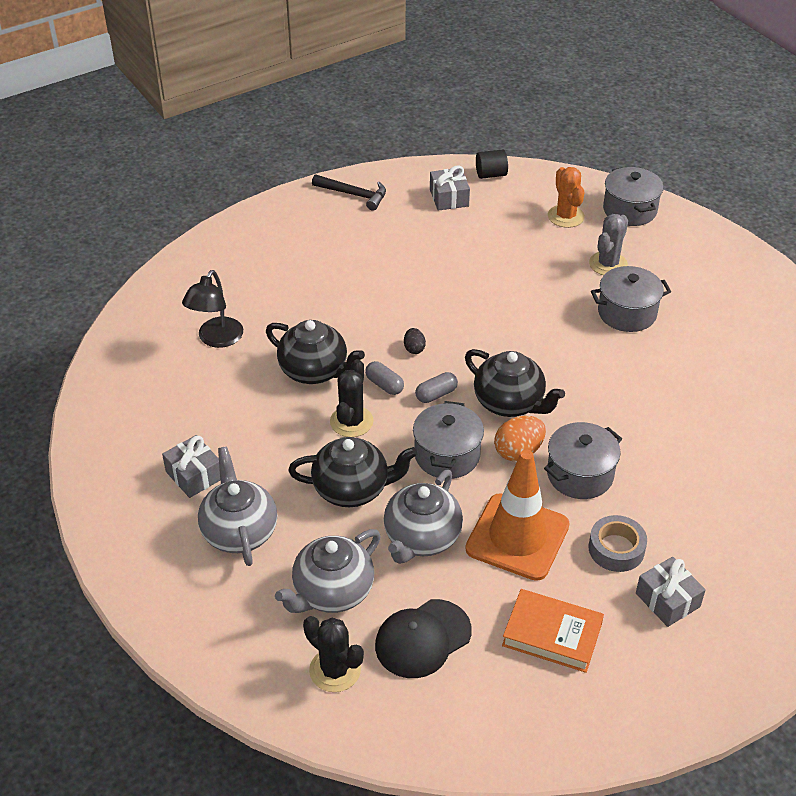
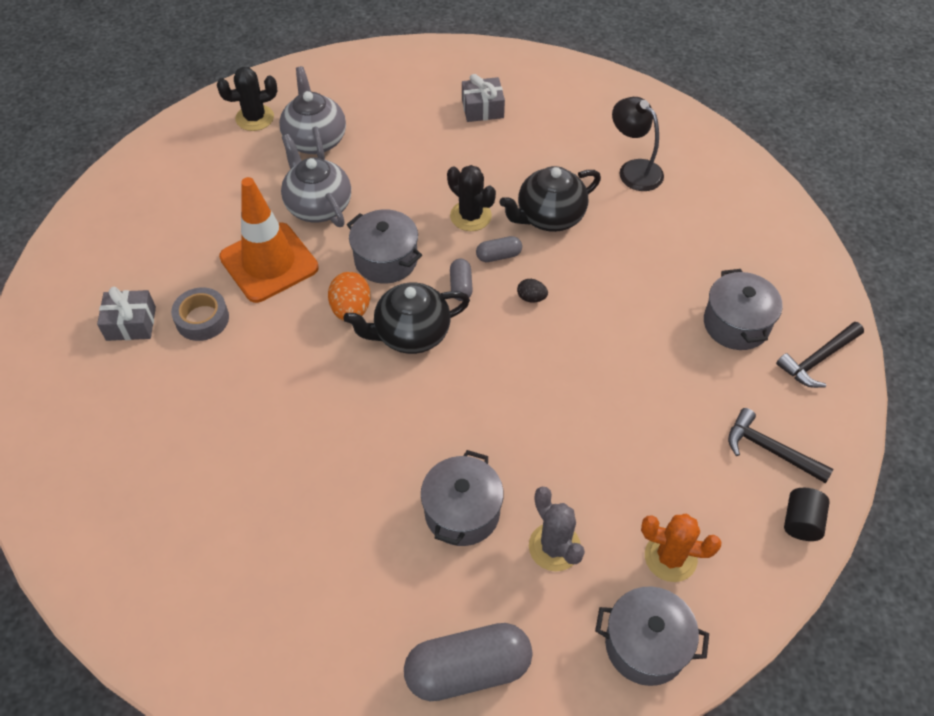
camera: 120 degrees right, 10 degrees up
grey teapot [198,447,277,566] -> none
black teapot [288,437,417,507] -> none
black cap [375,599,472,678] -> none
grey gift [430,165,470,211] -> black hammer [728,408,833,483]
orange book [502,589,604,673] -> none
grey pot [544,422,622,499] -> grey pot moved to [704,269,782,350]
none -> grey capsule [404,623,533,701]

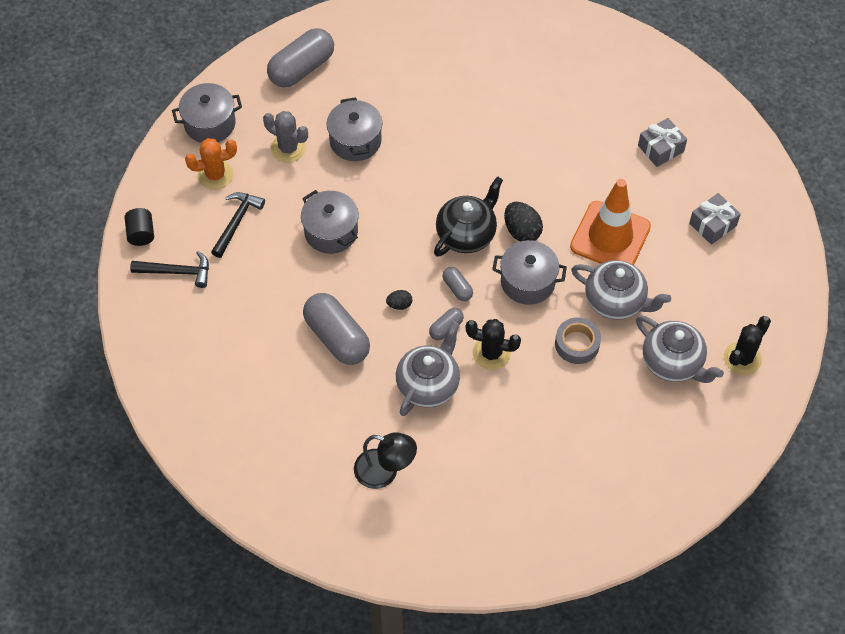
camera: 150 degrees right, 5 degrees up
grey tape [171,287,229,341] -> grey tape moved to [555,317,601,364]
orange egg [328,272,370,321] -> black egg [504,202,543,242]
grey gift [462,74,505,122] -> grey gift moved to [689,193,741,245]
black teapot [499,166,601,232] -> grey teapot [396,321,460,416]
grey pot [704,269,782,350] -> grey pot moved to [301,190,359,254]
black hammer [776,322,864,388] -> black hammer moved to [211,192,265,258]
none -> grey capsule [303,293,370,365]

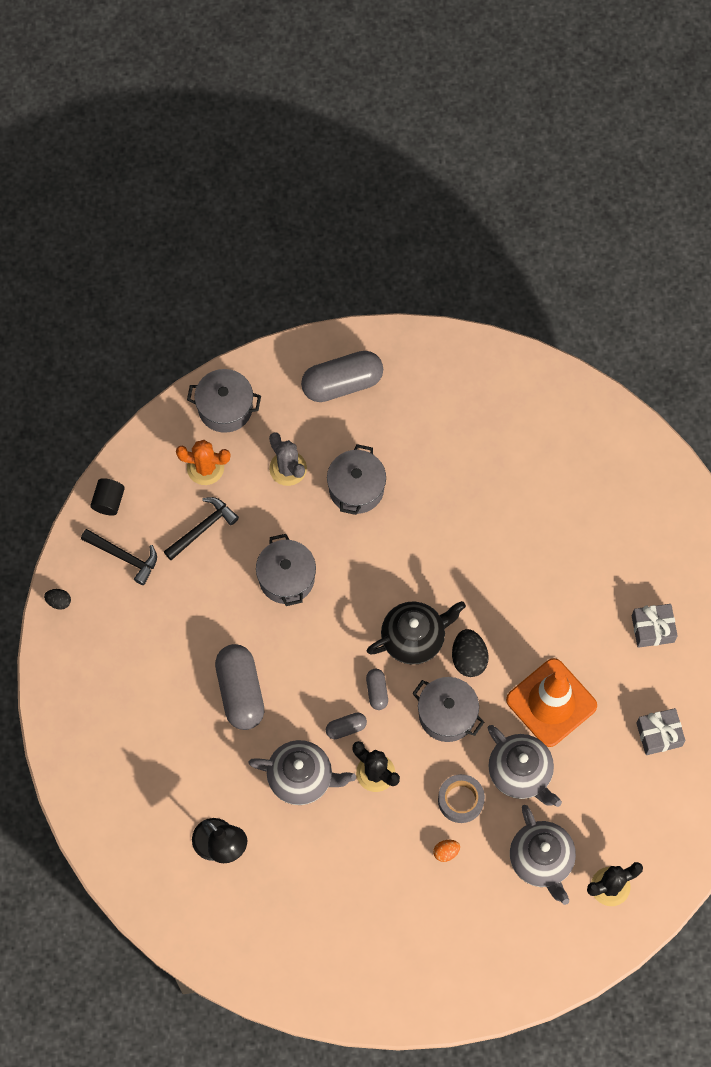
camera: 25 degrees right, 10 degrees up
black egg [386,290,412,310] -> black egg moved to [44,589,71,610]
grey teapot [396,321,460,416] -> grey teapot turned 45 degrees clockwise [248,740,356,805]
none -> orange egg [433,840,460,862]

